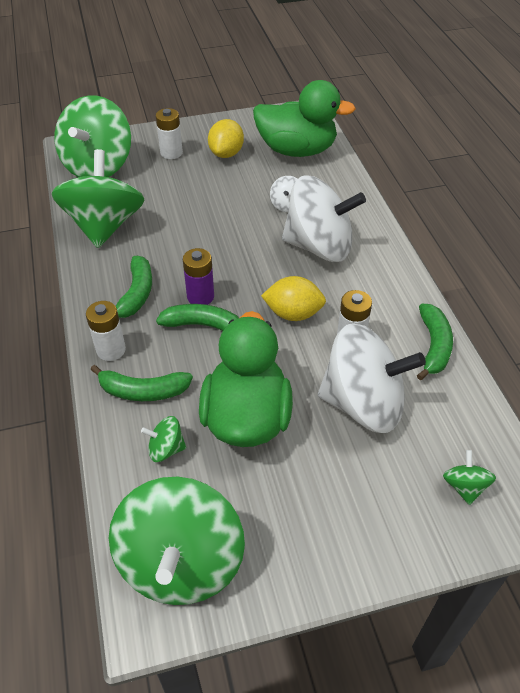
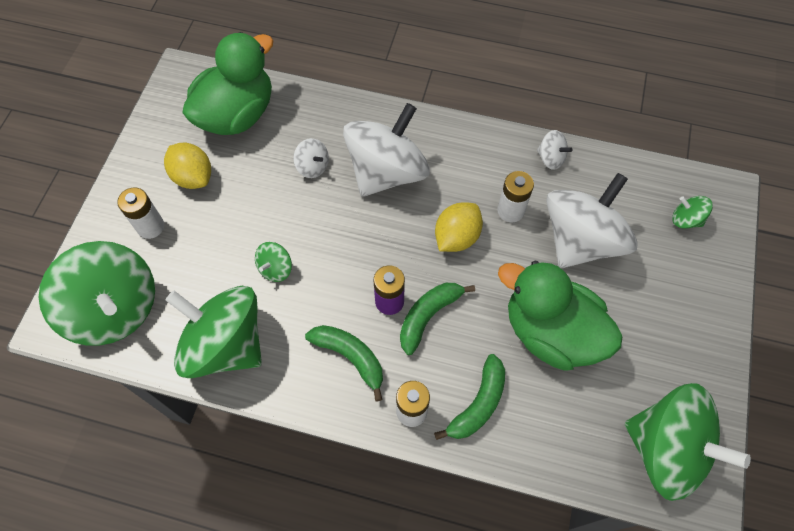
camera: 60 degrees left, 15 degrees up
green spinning top [141,416,186,462] -> green spinning top moved to [255,242,292,282]
green banana [417,304,453,380] -> white spinning top [537,130,573,170]

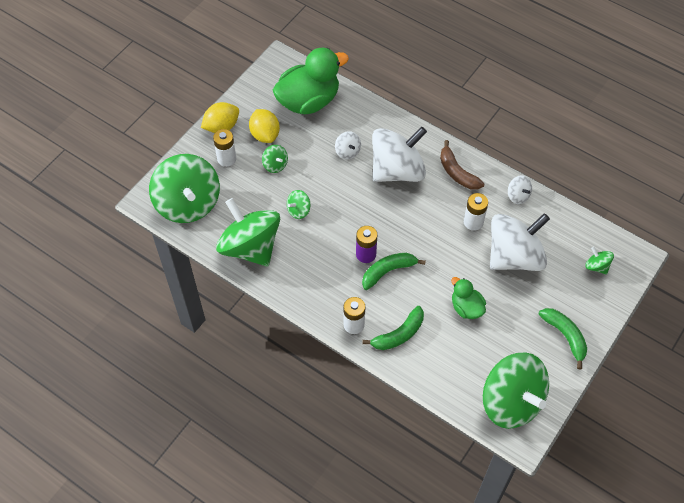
camera: 20 degrees right, 5 degrees down
green banana [305,325,383,401] -> green banana moved to [539,308,587,370]
yellow lemon [435,202,483,252] -> yellow lemon moved to [201,102,239,133]
green duck [498,261,622,371] -> green duck [451,277,486,319], size x0.51
none -> green spinning top [262,145,288,173]
none -> brown banana [440,140,484,190]

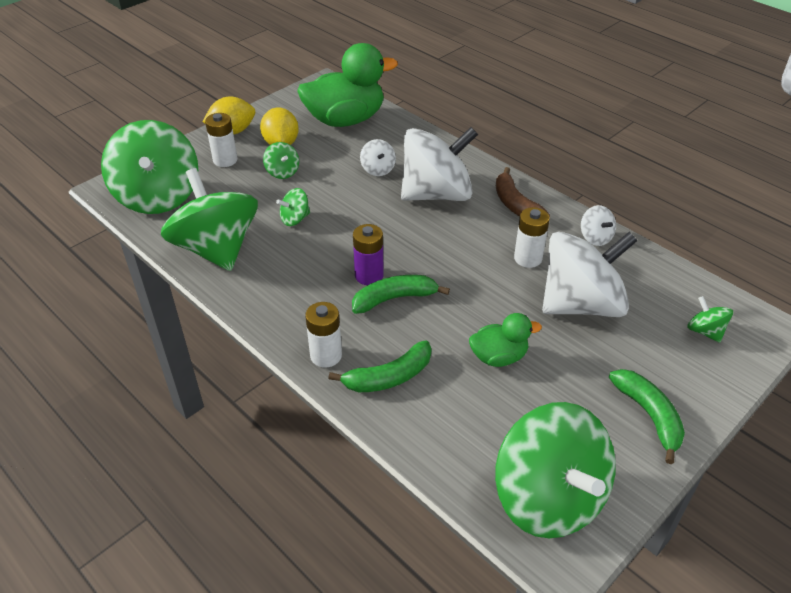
camera: 10 degrees right, 15 degrees down
green duck [451,277,486,319] -> green duck turned 105 degrees clockwise [469,313,542,367]

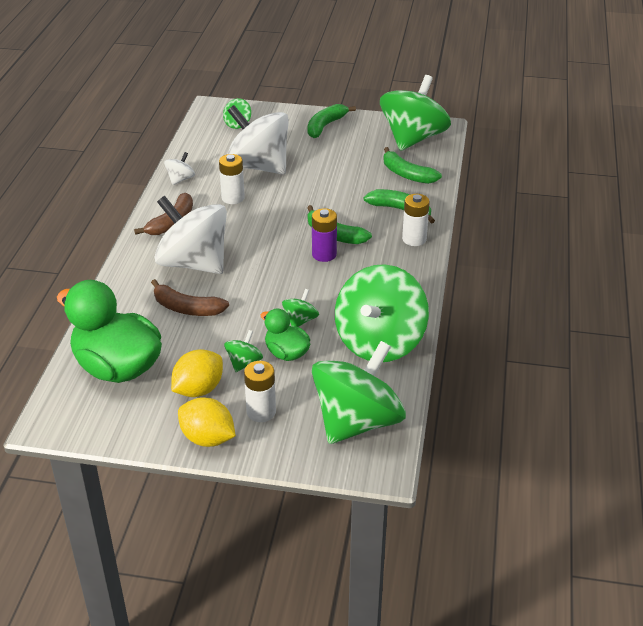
camera: 125 degrees left, 5 degrees down
green spinning top [276,188,310,226] -> green spinning top turned 90 degrees counterclockwise [282,289,319,327]
white spinning top [360,139,396,176] -> brown banana [151,279,229,316]
green duck [469,313,542,367] -> green duck moved to [261,308,310,361]
none -> green banana [383,147,442,184]

